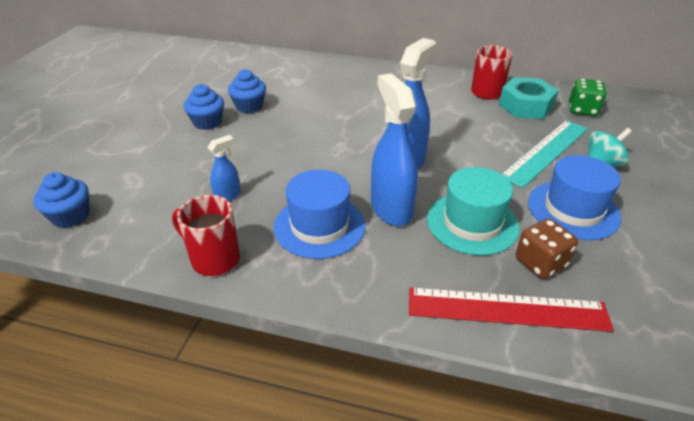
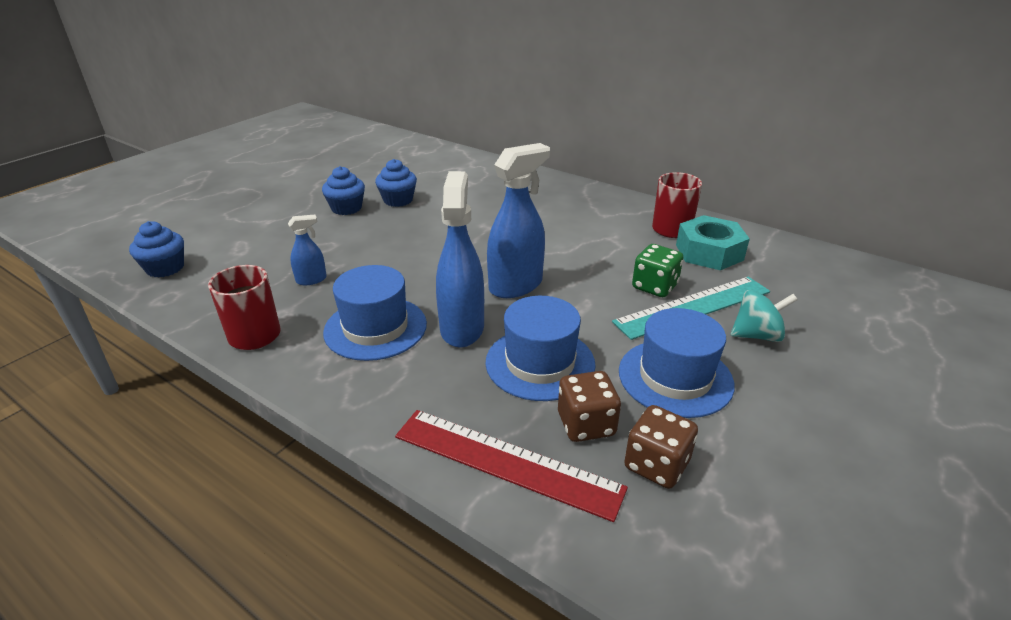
camera: 20 degrees right, 5 degrees down
turquoise hat [427,167,520,256] -> blue hat [485,296,596,401]
green dice [569,78,606,116] -> green dice moved to [632,244,683,297]
none -> brown dice [624,405,698,489]

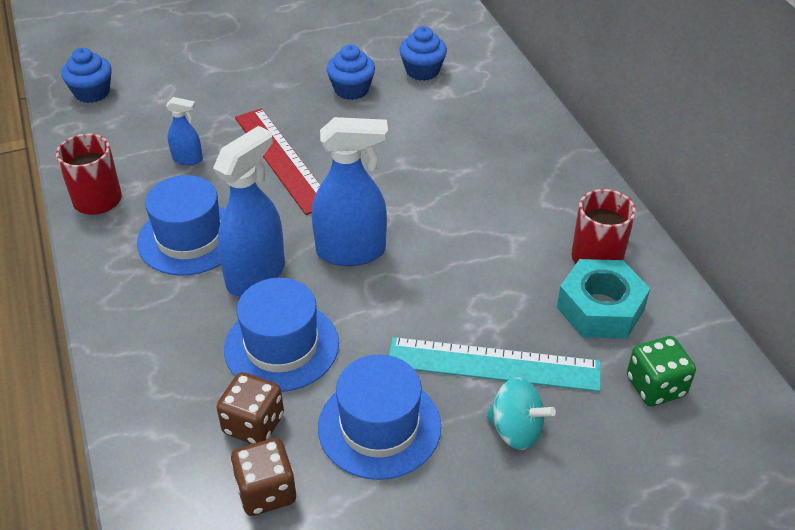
camera: 35 degrees right, 10 degrees up
blue cupcake [322,166,365,215] -> blue cupcake moved to [399,26,447,81]
red ruler [395,410,628,522] -> red ruler moved to [235,108,320,215]
green dice [632,244,683,297] -> green dice moved to [627,336,696,406]

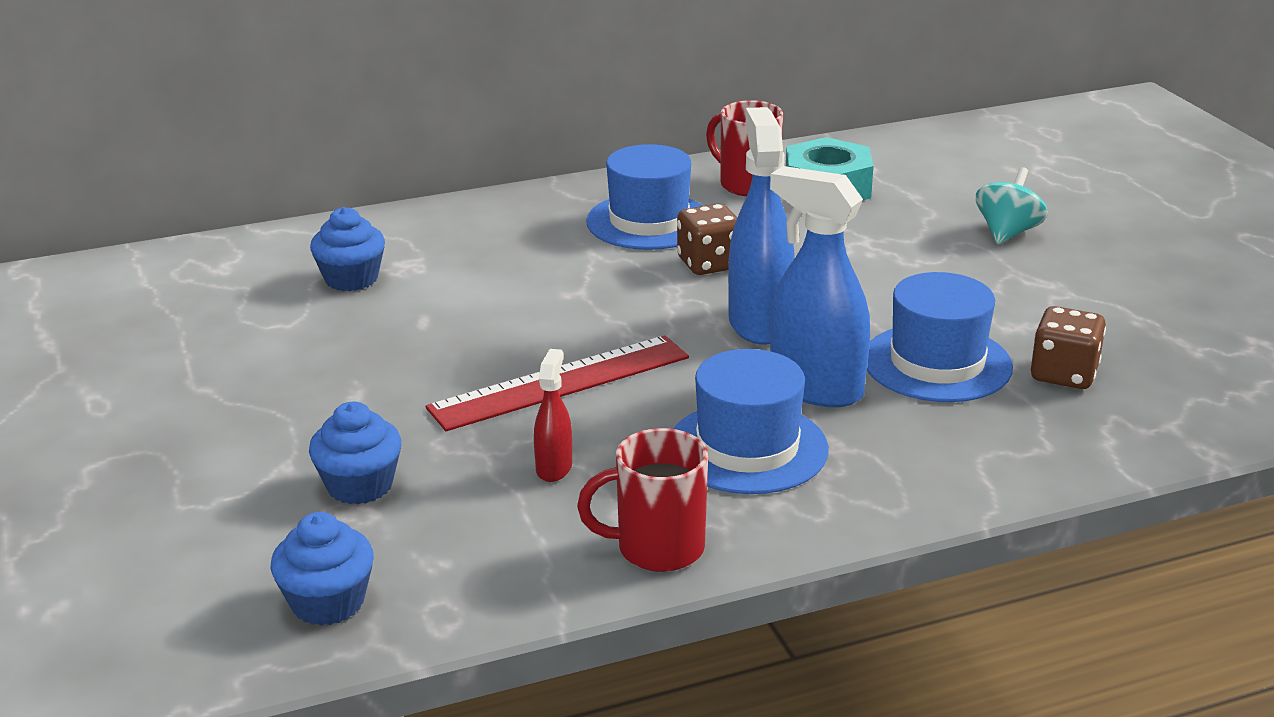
camera: 90 degrees left, 15 degrees down
blue spray bottle [166,97,203,165] -> red spray bottle [534,349,572,482]
brown dice [231,438,296,516] -> brown dice moved to [677,203,737,275]
blue hat [318,354,441,480] -> blue hat moved to [586,144,703,250]
blue cupcake [327,45,375,100] -> blue cupcake moved to [309,402,402,504]
turquoise ruler [389,337,601,392] -> none
green dice [627,336,696,406] -> none

